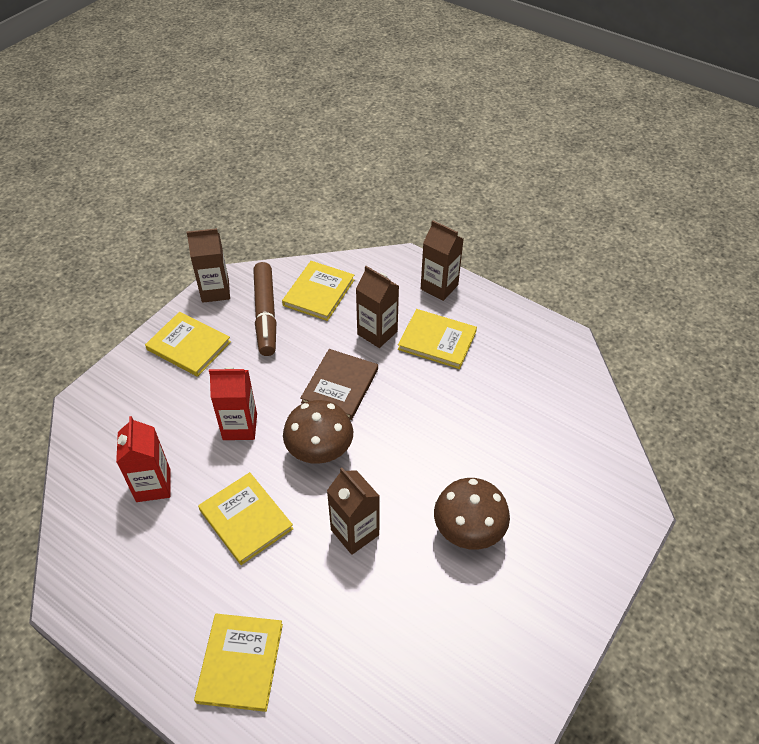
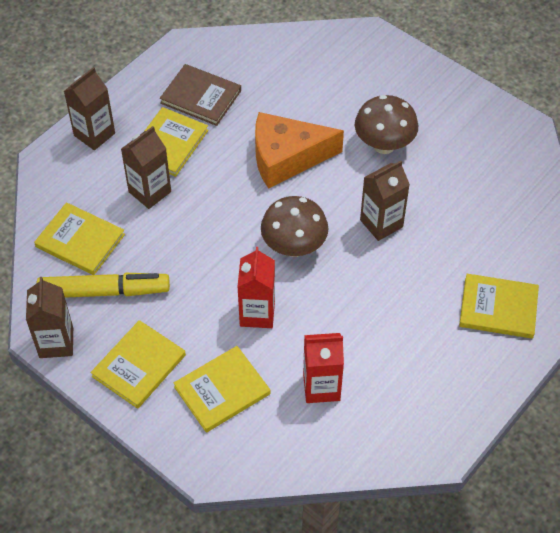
camera: 85 degrees left, 5 degrees up
yellow book [198,472,293,565] -> yellow book moved to [174,346,270,433]
brown marker [253,262,276,356] -> yellow marker [36,273,170,298]
brown book [300,349,378,420] -> brown book moved to [160,64,241,126]
none -> orange cheese [255,112,344,189]

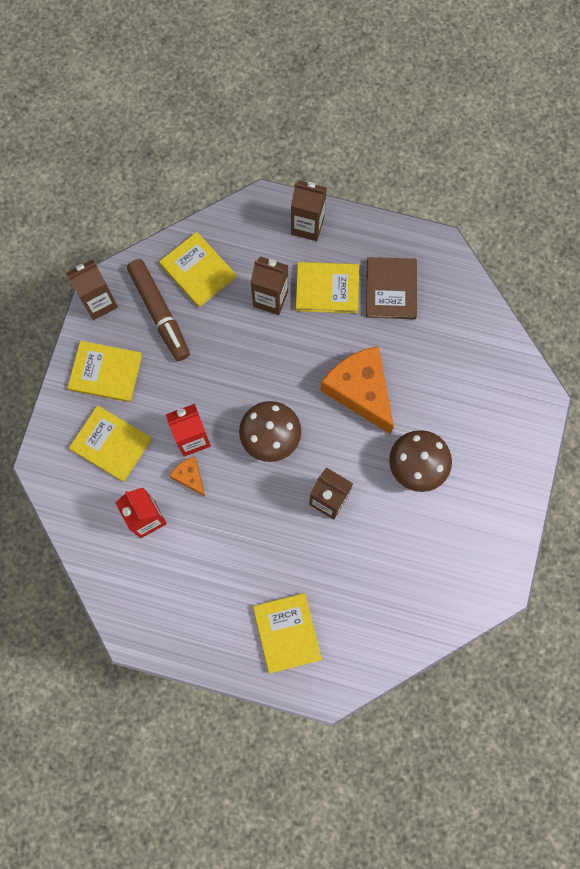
camera: 65 degrees right, 20 degrees up
yellow book [34,202,125,275] -> yellow book turned 45 degrees counterclockwise [159,232,237,307]
yellow marker [36,273,170,298] -> brown marker [127,259,190,361]
none -> orange cheese [169,456,205,496]

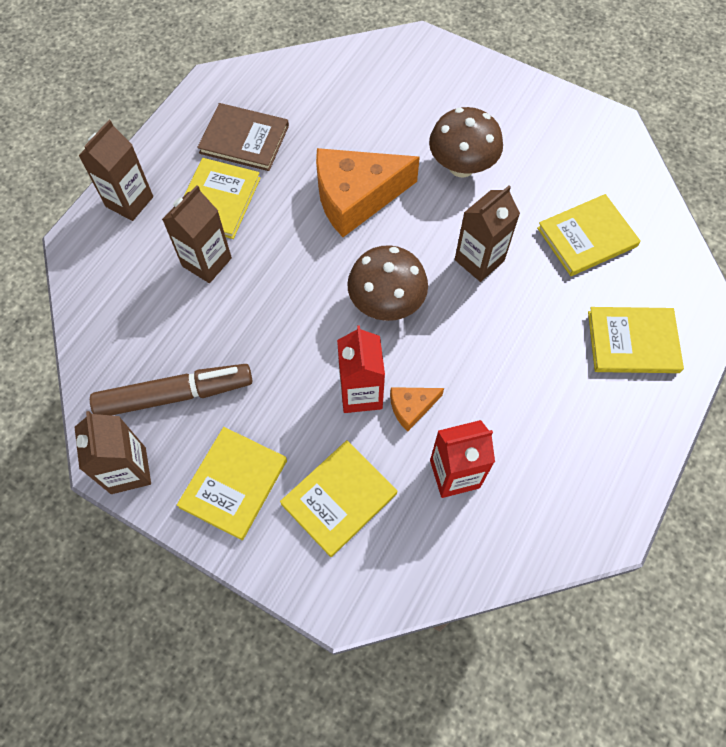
camera: 75 degrees left, 10 degrees down
yellow book [159,232,237,307] -> yellow book moved to [537,194,640,276]

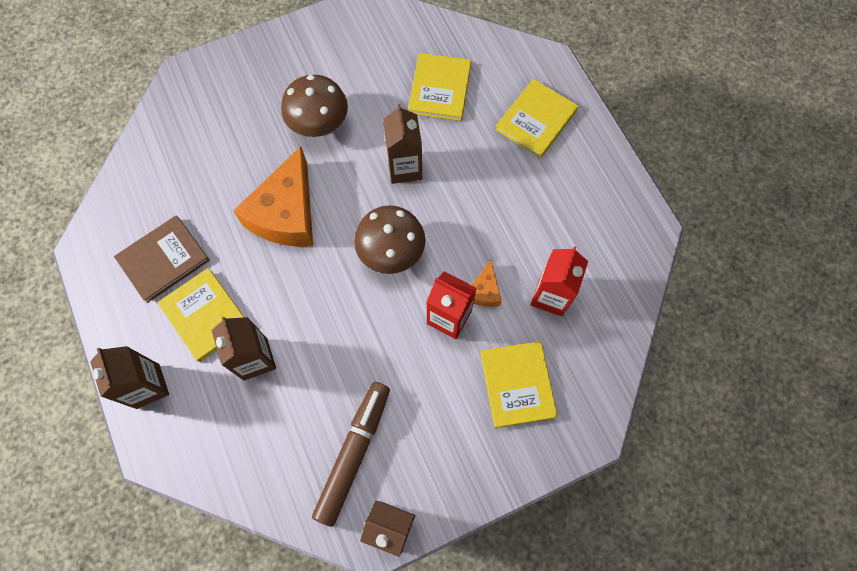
camera: 55 degrees left, 5 degrees up
yellow book [177,427,287,540] -> none

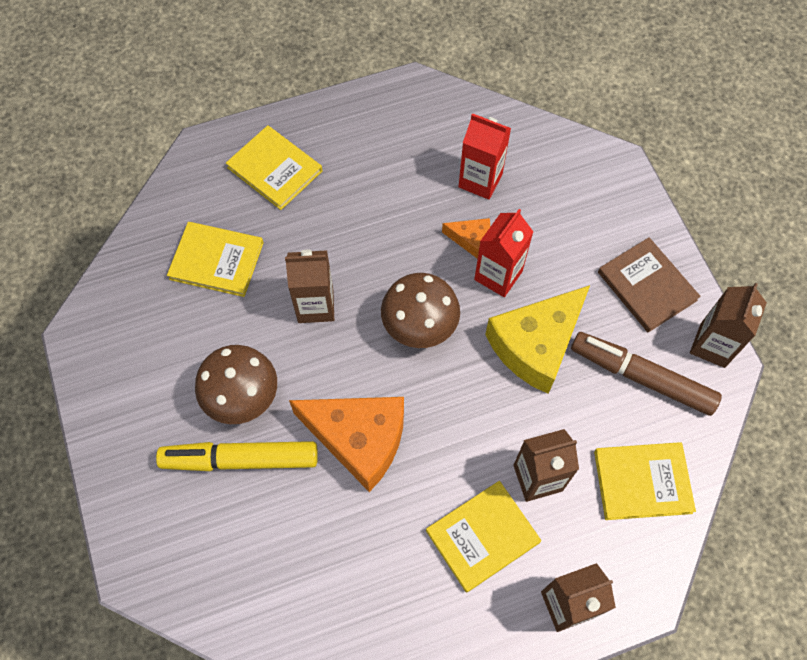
camera: 85 degrees left, 5 degrees down
brown book [114,215,210,303] -> brown book moved to [598,237,701,332]
yellow book [481,341,558,428] -> yellow book moved to [594,442,696,520]
none -> yellow marker [156,441,318,471]
none -> yellow cheese [485,285,590,394]

